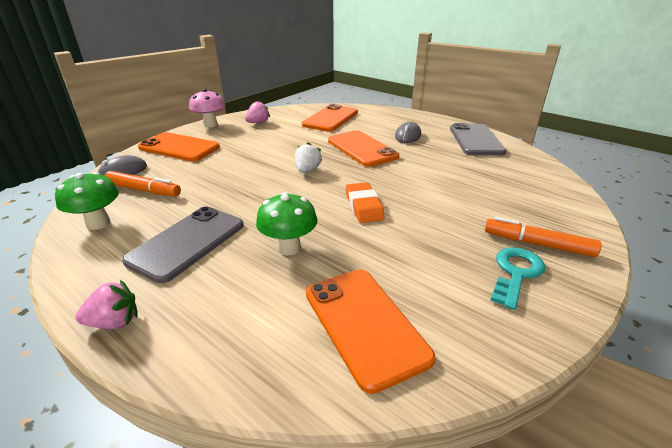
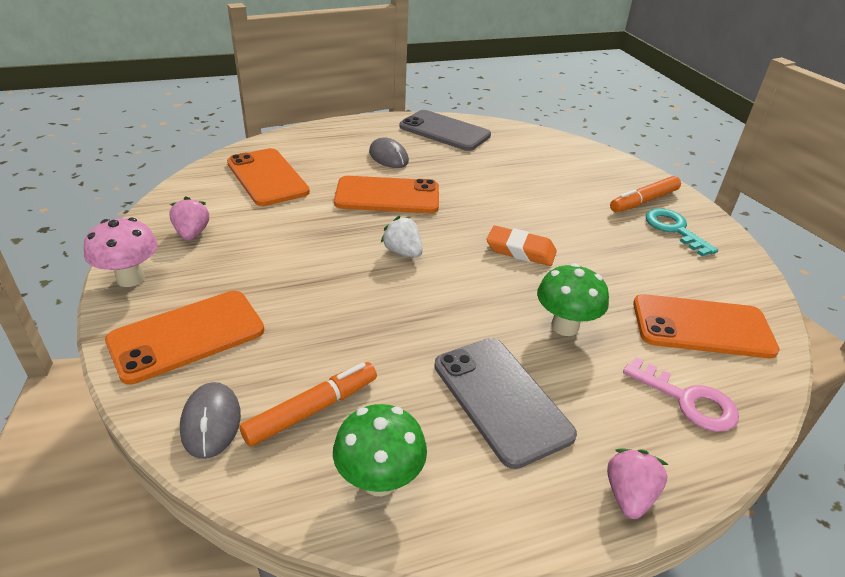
camera: 60 degrees left, 5 degrees up
none -> pink key [623,357,739,432]

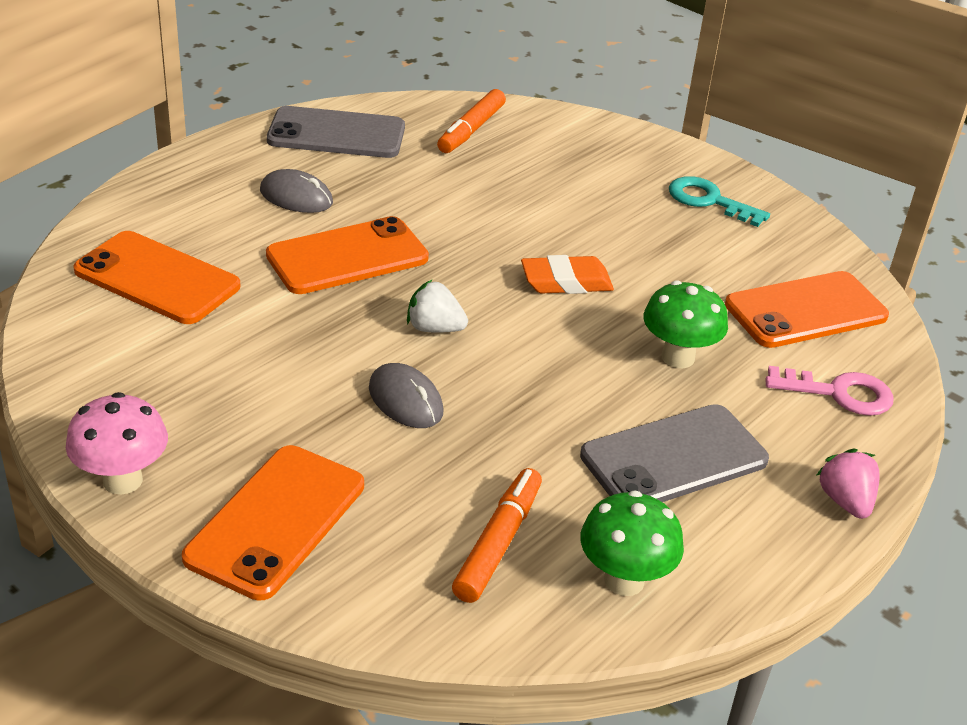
camera: 30 degrees left, 0 degrees up
pink strawberry [169,197,209,241] -> none
grey mouse [180,382,241,459] -> grey mouse moved to [369,363,444,428]
grey phone [434,338,577,469] -> grey phone turned 60 degrees counterclockwise [580,404,769,502]
orange marker [610,176,681,212] -> orange marker moved to [437,89,506,153]

